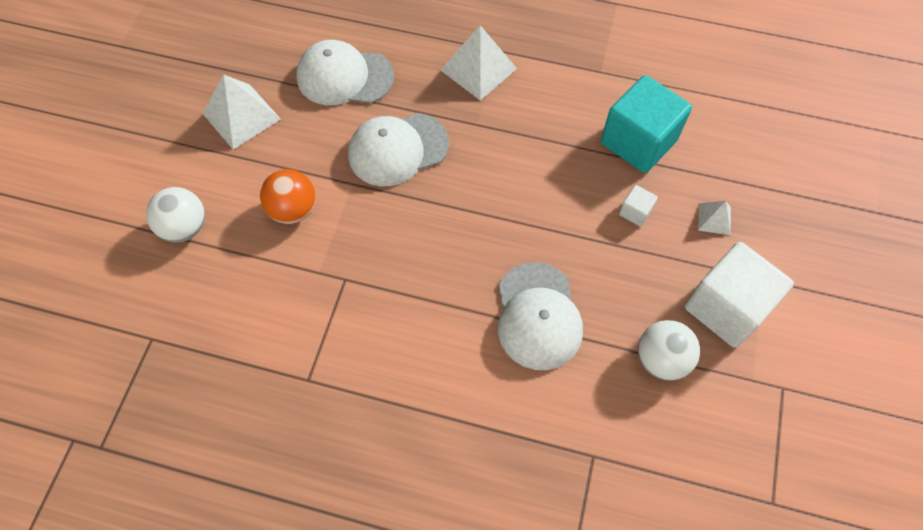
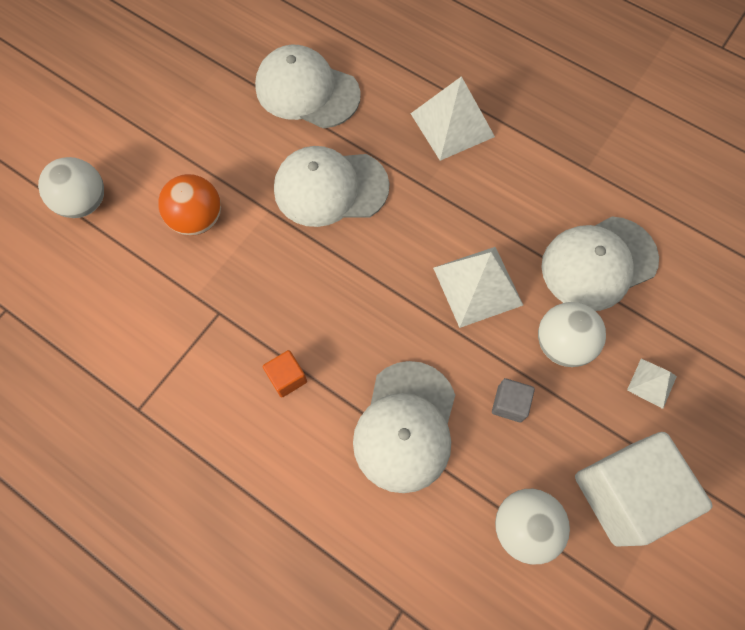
camera: 20 degrees right, 5 degrees up
white pyramid [202,74,281,150] -> white pyramid moved to [433,247,523,328]
turquoise cube [601,75,692,173] -> white cap [541,216,659,311]
white cube [619,185,658,227] -> white ball [538,302,606,367]
none -> orange cube [263,350,307,397]
none -> grey cube [492,378,535,423]

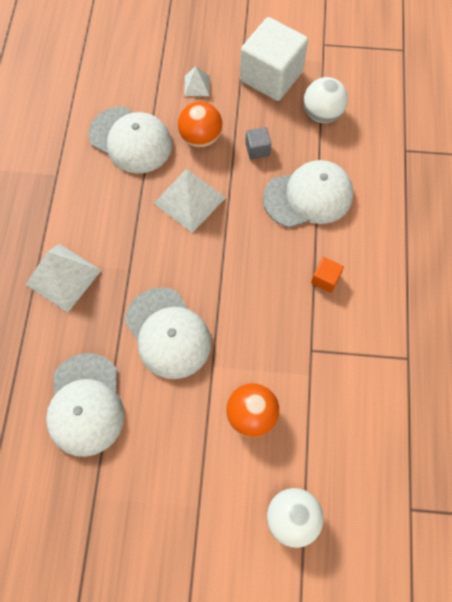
camera: 120 degrees left, 0 degrees up
white ball [538,302,606,367] -> orange ball [178,101,223,148]

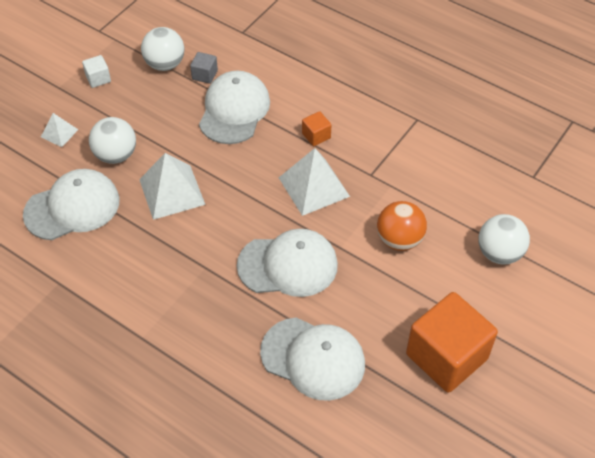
camera: 60 degrees left, 15 degrees down
white pyramid [25,244,102,313] -> white pyramid moved to [279,148,350,216]
orange ball [178,101,223,148] -> white ball [89,117,136,164]
white cube [240,17,308,101] -> white cube [82,55,111,88], size x0.42
grey cube [245,127,271,159] -> grey cube moved to [190,52,218,84]
none -> orange cube [406,292,498,393]

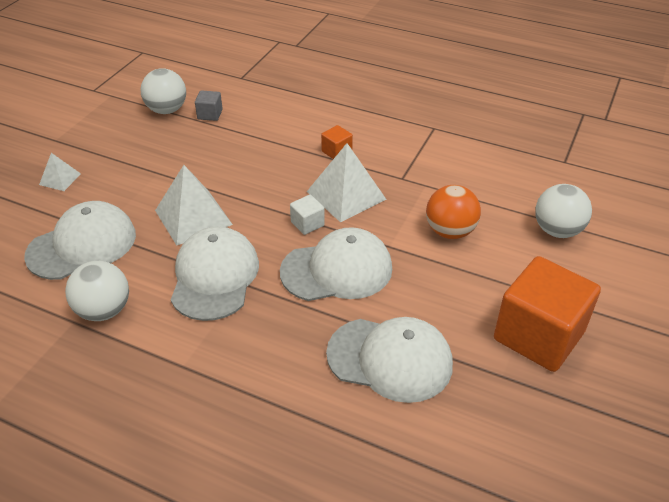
camera: 10 degrees left, 10 degrees down
white cube [82,55,111,88] -> white cube moved to [290,195,325,235]
white ball [89,117,136,164] -> white ball moved to [65,261,129,321]
white cap [199,71,270,144] -> white cap moved to [171,227,259,321]

